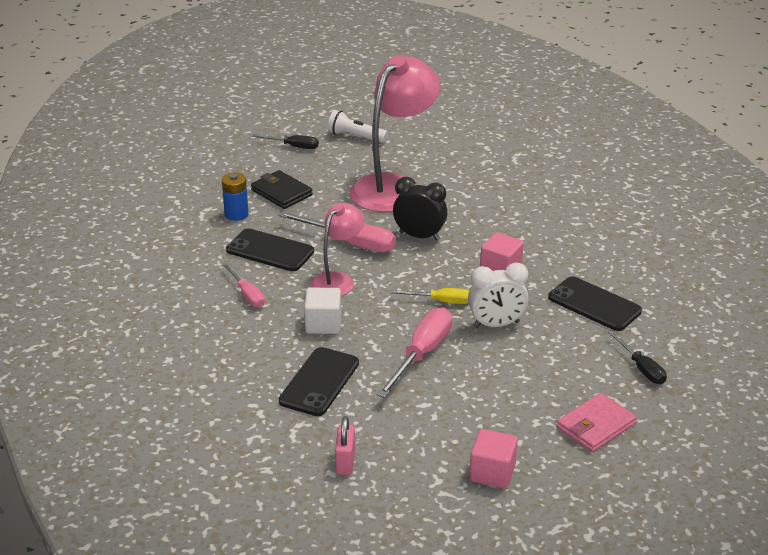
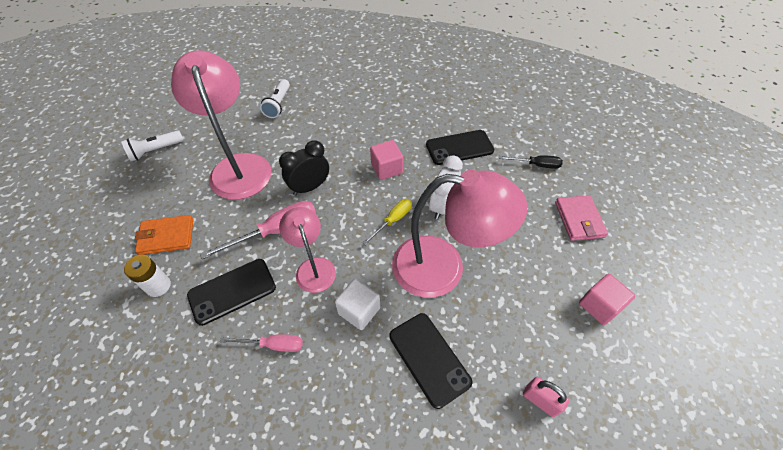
camera: 55 degrees left, 20 degrees up
blue battery [222,173,249,221] -> white battery [124,255,171,297]
black wallet [251,170,313,209] -> orange wallet [135,215,194,255]
black screwdriver [252,134,319,149] -> none
pink screwdriver [377,308,452,398] -> pink lamp [392,169,527,298]
none -> white flashlight [260,79,290,118]

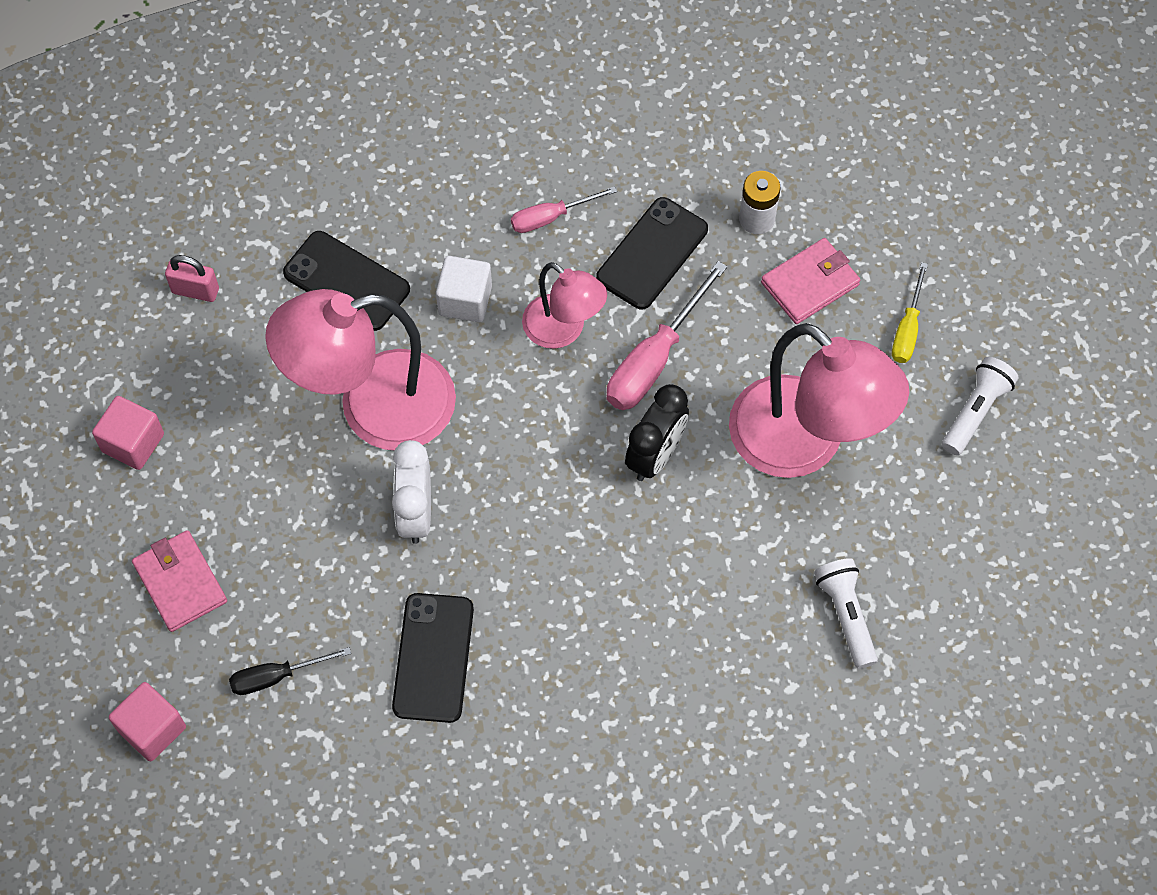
camera: 155 degrees right, 10 degrees up
orange wallet [135,215,194,255] -> pink wallet [761,238,860,324]
yellow screwdriver [363,199,412,245] -> yellow screwdriver moved to [892,262,928,363]
pink cube [370,140,403,180] -> pink cube moved to [109,682,186,761]
black phone [426,130,494,165] -> black phone turned 45 degrees counterclockwise [392,593,474,723]

